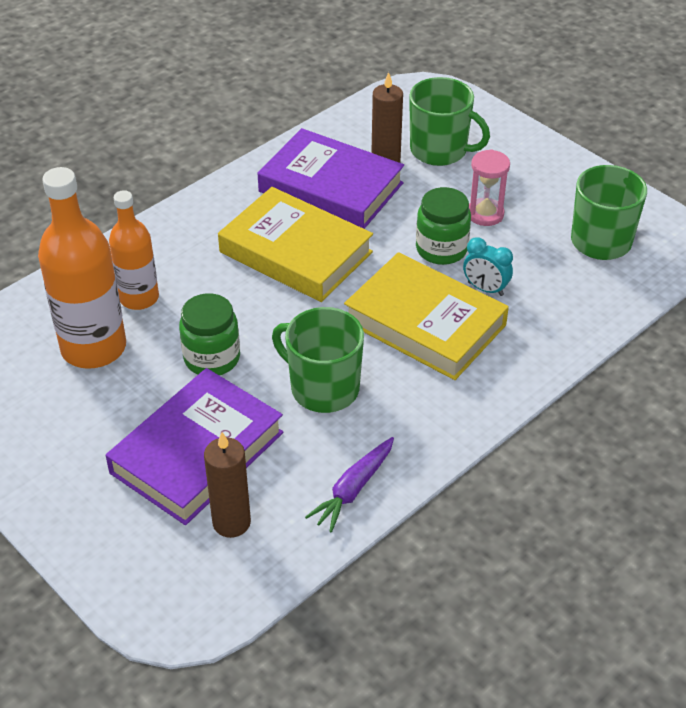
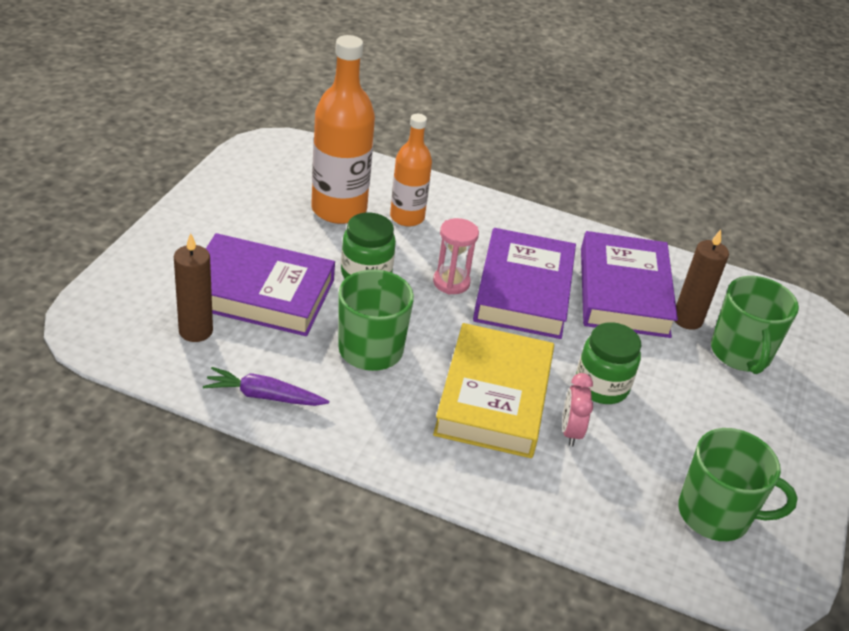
camera: 60 degrees right, 5 degrees down
yellow book [218,187,373,302] -> purple book [473,228,576,339]
turquoise clock [463,237,513,296] -> pink clock [562,373,593,446]
pink hourglass [469,149,510,226] -> pink hourglass moved to [433,218,479,294]

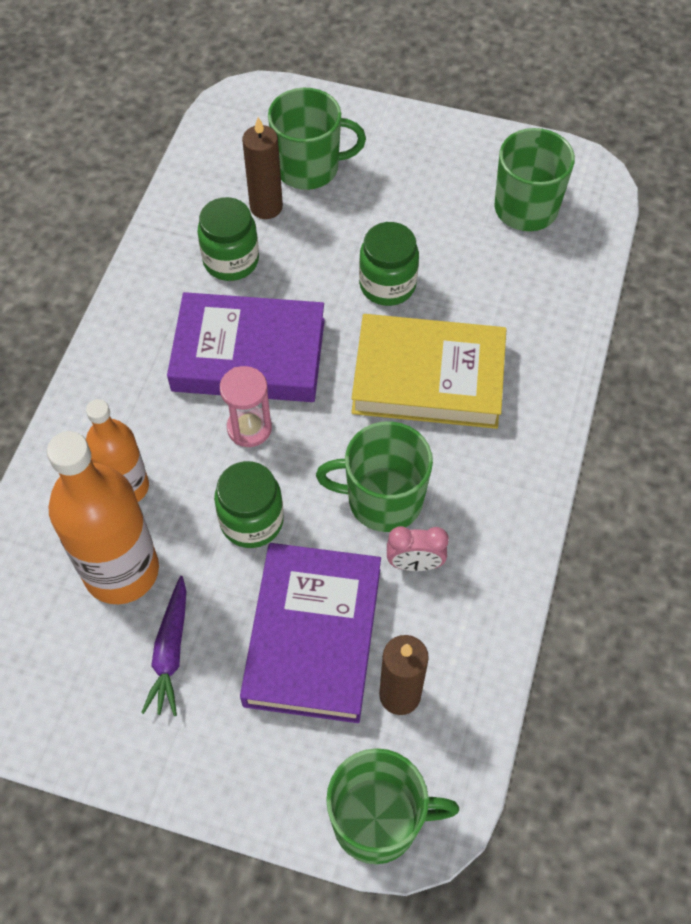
camera: 90 degrees left, 20 degrees up
purple carrot [203,367,329,406] -> purple carrot moved to [141,576,186,716]
pink clock [562,373,593,446] -> pink clock moved to [387,526,449,571]
purple book [581,231,678,338] -> green jar [198,197,259,281]
none -> green mug [326,748,459,864]

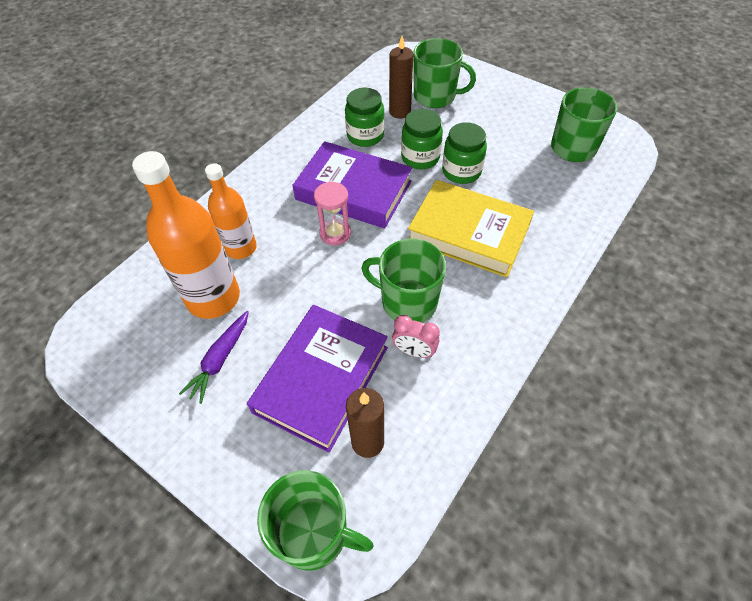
camera: 20 degrees right, 5 degrees down
green jar [214,461,284,548] -> green jar moved to [401,109,443,169]

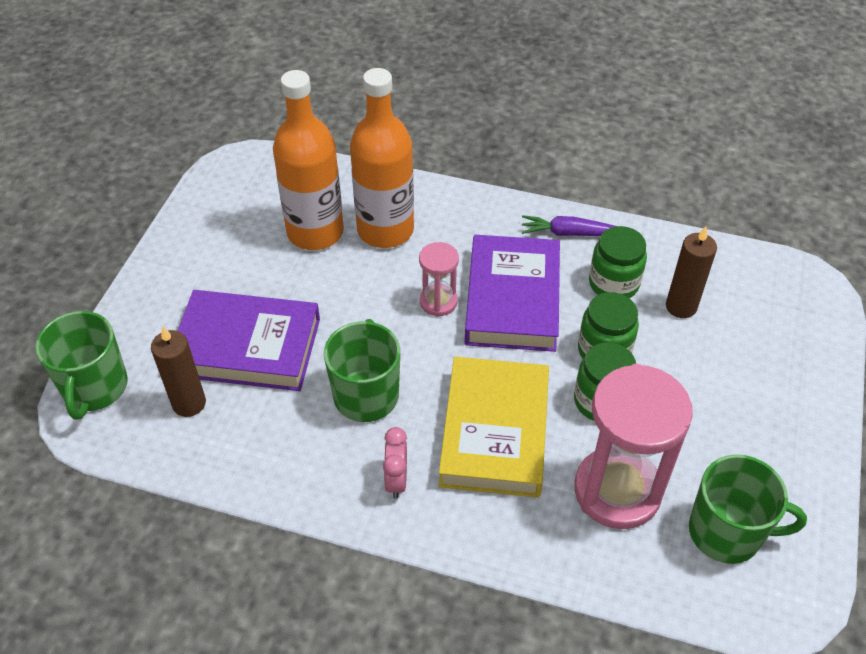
camera: 70 degrees right, 5 degrees down
purple carrot [179,311,249,404] -> purple carrot moved to [522,215,616,236]
orange bottle [205,163,257,259] -> orange bottle [350,68,414,248], size x1.59
pink clock [392,315,440,358] -> pink clock moved to [383,427,407,499]
green mug [413,38,476,108] -> none
none -> pink hourglass [574,364,693,529]

